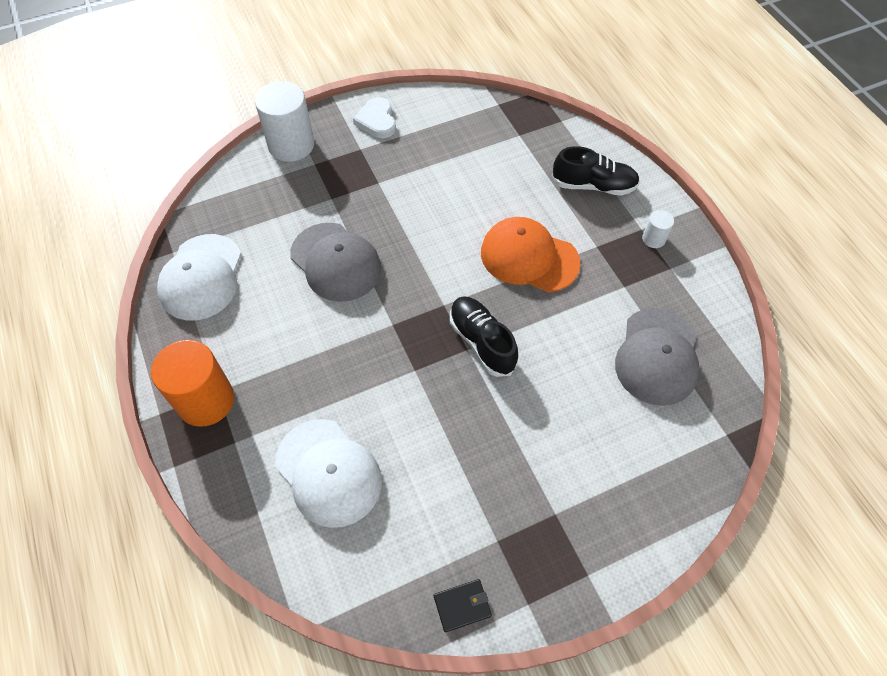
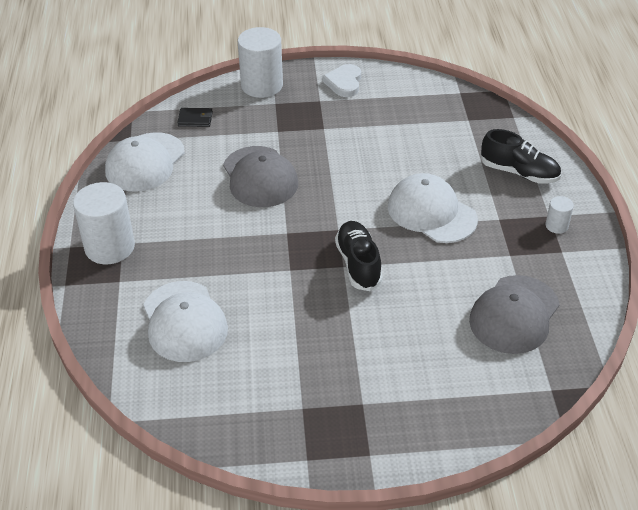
camera: 20 degrees right, 15 degrees down
orange cylinder [151,340,234,427] -> white cylinder [73,182,135,264]
black wallet [434,579,492,632] -> black wallet moved to [177,108,213,127]
orange cap [481,217,580,292] -> white cap [388,173,478,243]

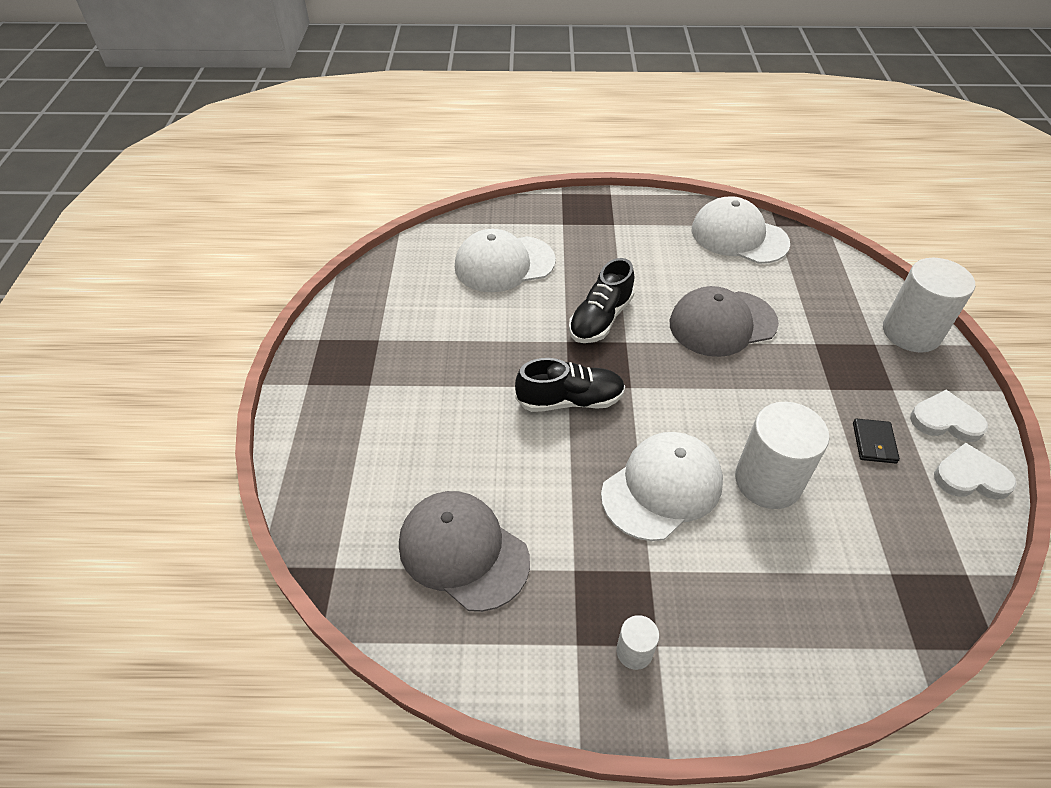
camera: 95 degrees right, 5 degrees up
white cylinder [73,182,135,264] -> white cylinder moved to [735,402,830,509]
black wallet [177,108,213,127] -> black wallet moved to [853,418,900,464]
black shoe [481,129,561,184] -> black shoe moved to [569,258,635,343]
none -> white heart [934,443,1017,500]

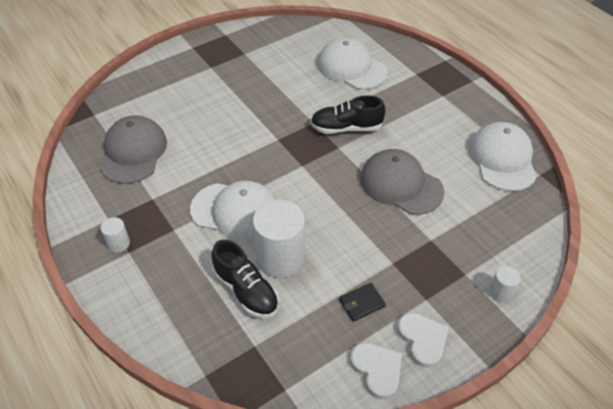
camera: 55 degrees right, 0 degrees up
black shoe [515,358,625,412] -> black shoe moved to [212,240,279,318]
white cylinder [883,258,975,353] -> white cylinder [489,266,521,303], size x0.47

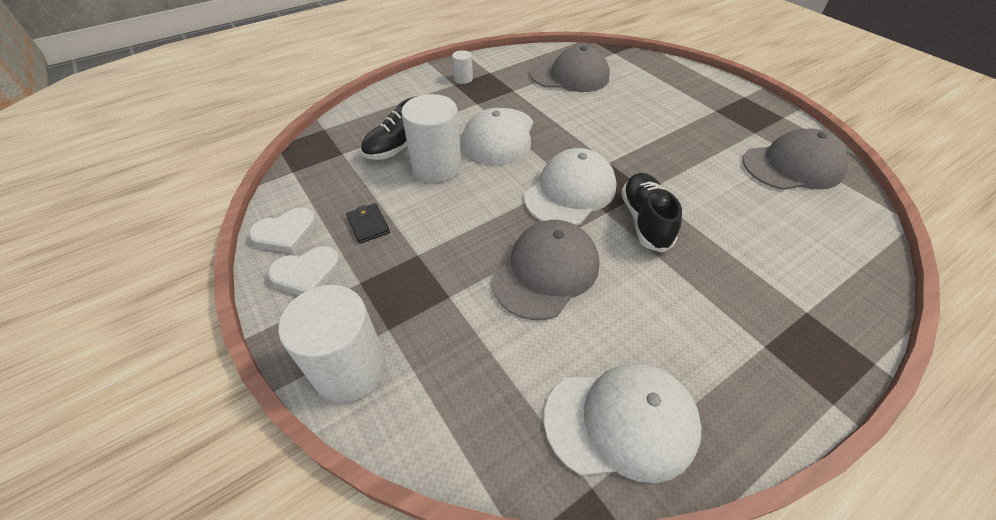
camera: 90 degrees right, 0 degrees up
white cap [318,38,387,89] -> white cap moved to [524,148,617,225]
white cylinder [489,266,521,303] -> white cylinder [278,285,386,403], size x2.14
none -> grey cap [743,128,848,190]

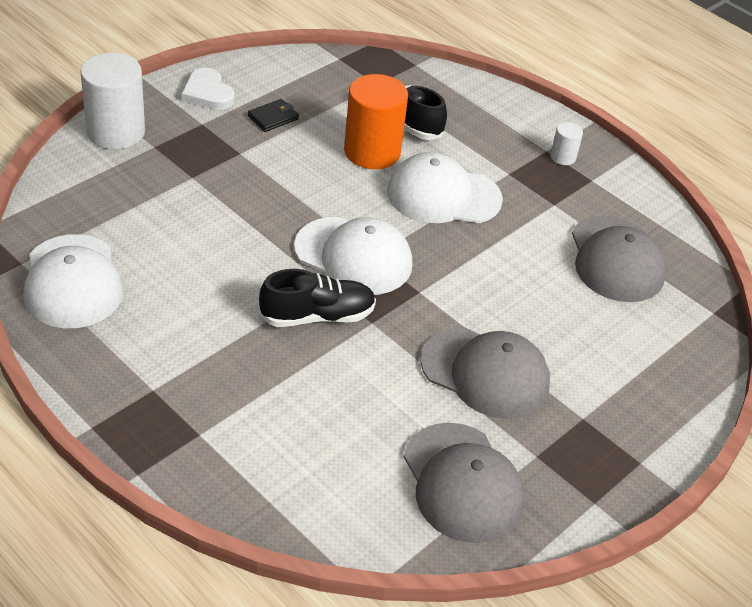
camera: 75 degrees right, 5 degrees down
white heart [249,207,317,254] -> none
white cylinder [401,94,462,183] -> orange cylinder [344,74,408,169]
grey cap [492,220,599,320] -> grey cap moved to [420,327,550,419]

